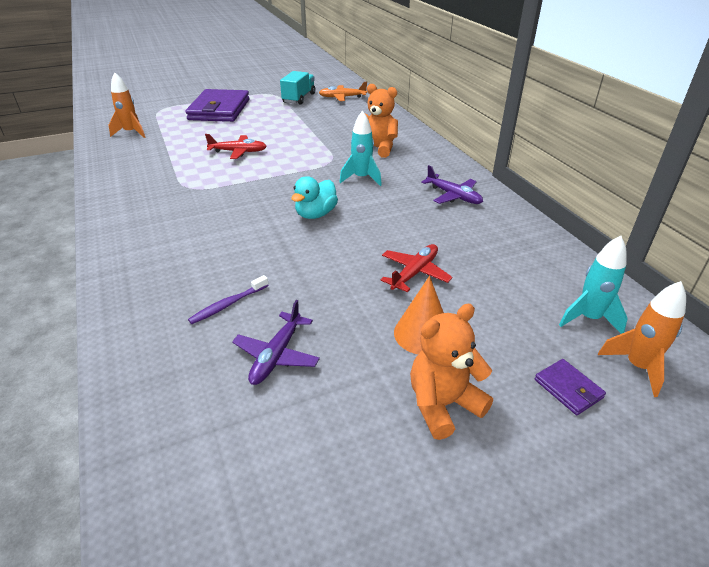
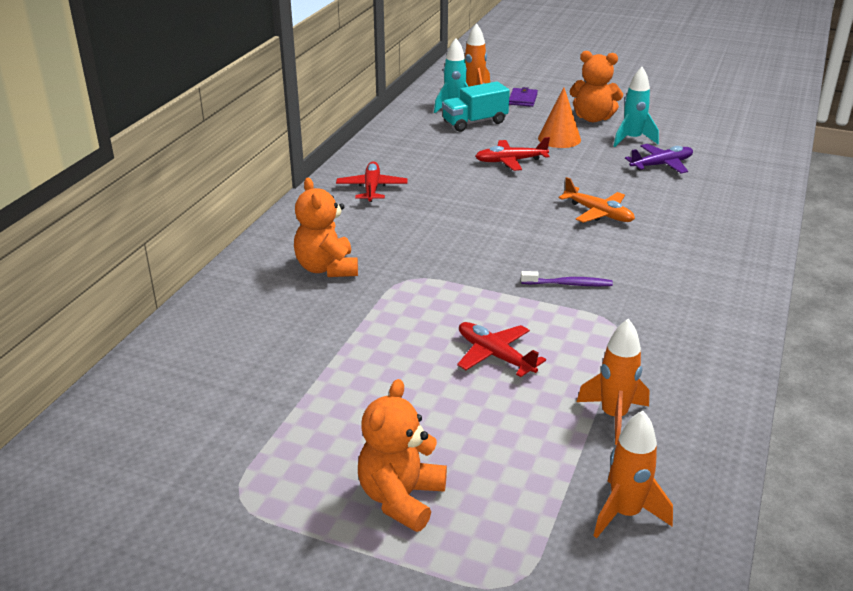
camera: 135 degrees left, 5 degrees down
purple wallet [185,89,250,122] -> orange teddy bear [358,379,447,532]
purple toothbrush [188,275,269,324] -> purple toothbrush moved to [521,271,613,286]
turquoise truck [280,71,315,105] -> turquoise truck moved to [442,81,510,132]
turquoise duck [291,176,338,219] -> none
orange plane [319,82,367,101] -> orange plane moved to [559,177,635,223]
turquoise rocket [339,111,382,186] -> turquoise rocket moved to [614,67,659,147]
purple plane [421,165,483,204] -> red plane [336,161,407,202]
none -> orange rocket [577,319,650,445]

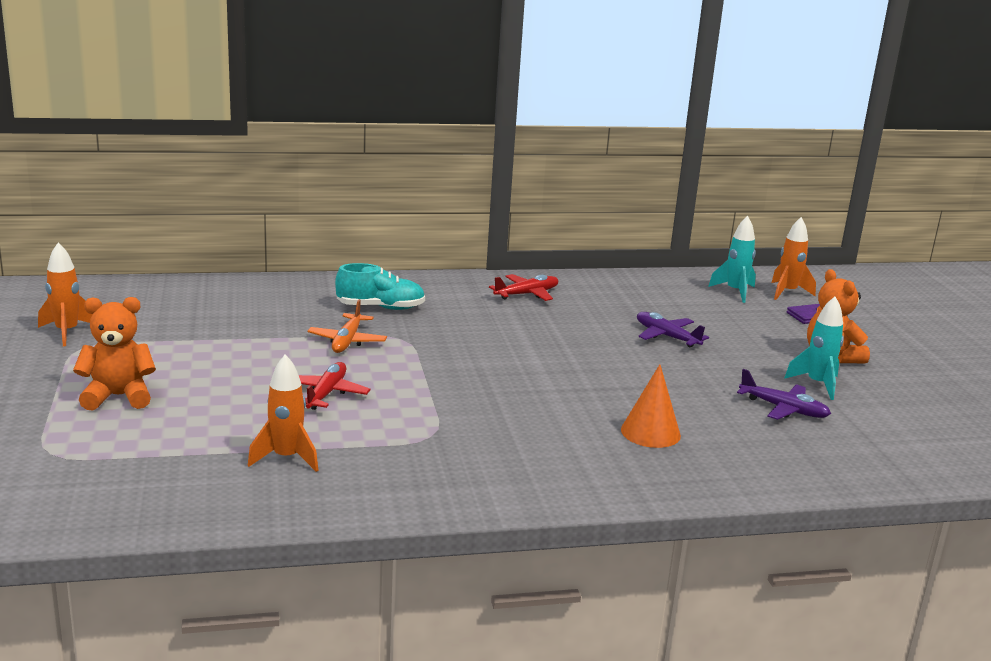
camera: 55 degrees right, 10 degrees down
orange teddy bear [294,178,358,277] -> turquoise shoe [335,263,425,310]
turquoise truck [442,81,510,132] -> none
red plane [475,137,550,171] -> purple plane [637,312,709,347]
purple toothbrush [521,271,613,286] -> none
orange cone [538,87,581,148] -> orange cone moved to [621,364,681,448]
orange plane [559,177,635,223] -> orange plane moved to [307,299,387,353]
orange rocket [593,411,673,538] -> orange rocket moved to [38,242,92,346]

